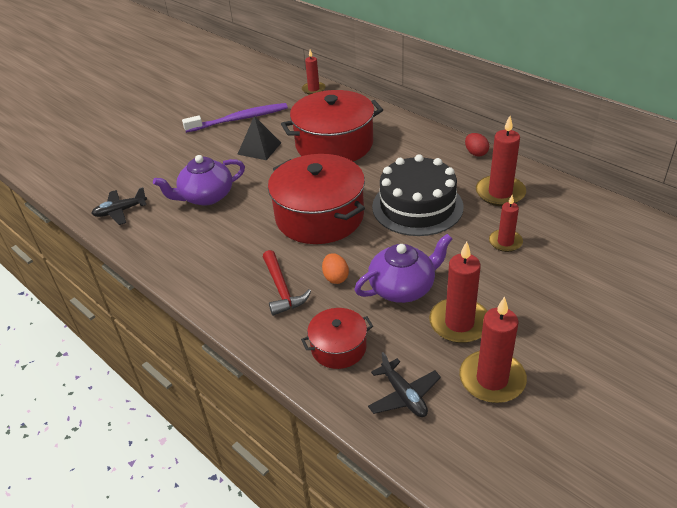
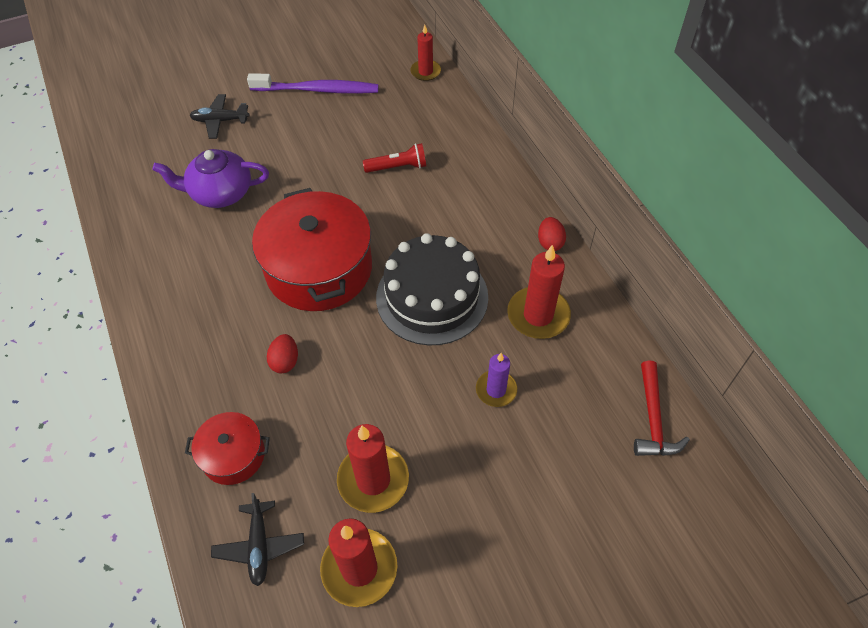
camera: 20 degrees right, 15 degrees up
black plane [91,187,147,225] -> black plane moved to [190,94,250,139]
black pyramid [237,116,281,160] -> none
red hammer [263,250,311,316] -> red hammer moved to [634,361,690,456]
red pot [281,90,383,161] -> red flashlight [363,143,426,173]
orange egg [322,253,349,284] -> red egg [267,334,298,373]
purple teapot [354,234,452,303] -> none
red candle [489,195,523,252] -> purple candle [476,353,517,407]

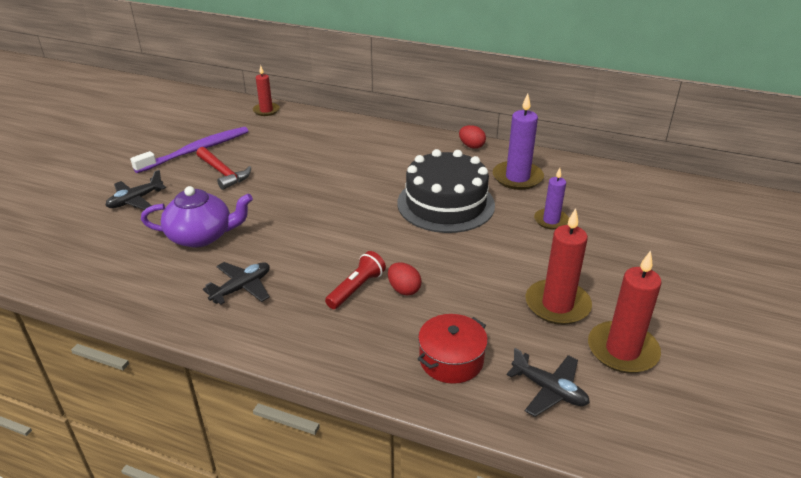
camera: 45 degrees left, 20 degrees down
purple teapot [152,149,269,208] -> purple teapot turned 135 degrees counterclockwise [141,186,253,248]
red pot [252,188,372,311] -> none
red flashlight [363,143,426,173] -> red flashlight moved to [325,251,386,309]
red candle [507,245,571,339] -> purple candle [493,94,544,190]
red hammer [634,361,690,456] -> red hammer moved to [196,147,251,190]
none -> black plane [203,262,270,305]

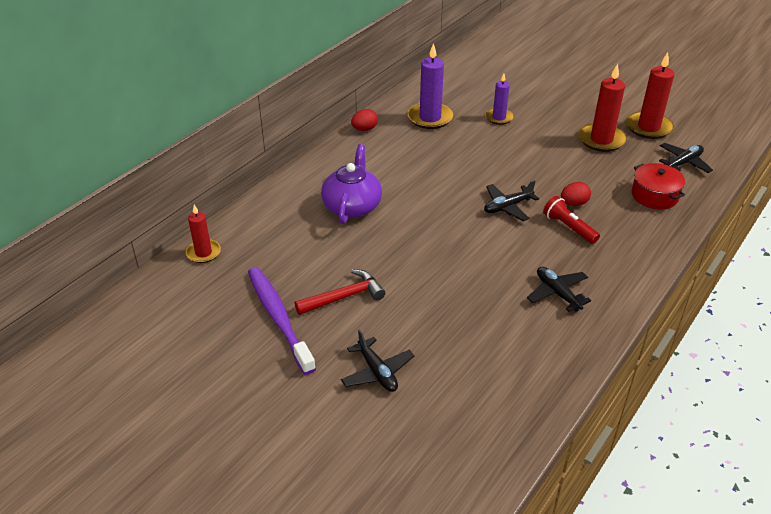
camera: 75 degrees left, 5 degrees up
purple teapot [141,186,253,248] -> purple teapot moved to [321,144,382,224]
black cake [397,149,495,233] -> none
none -> black plane [484,180,539,221]

